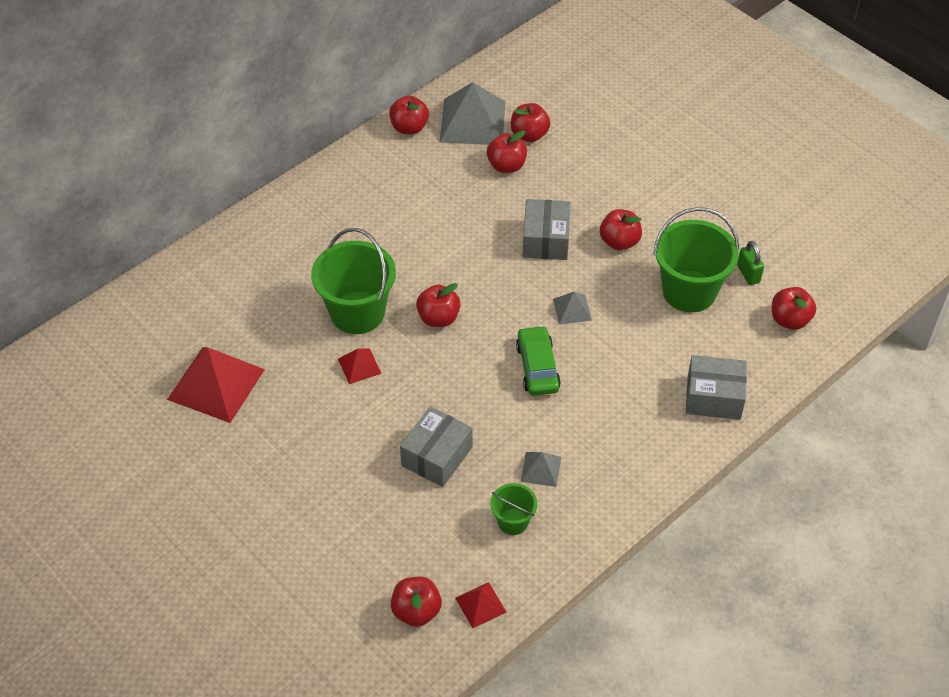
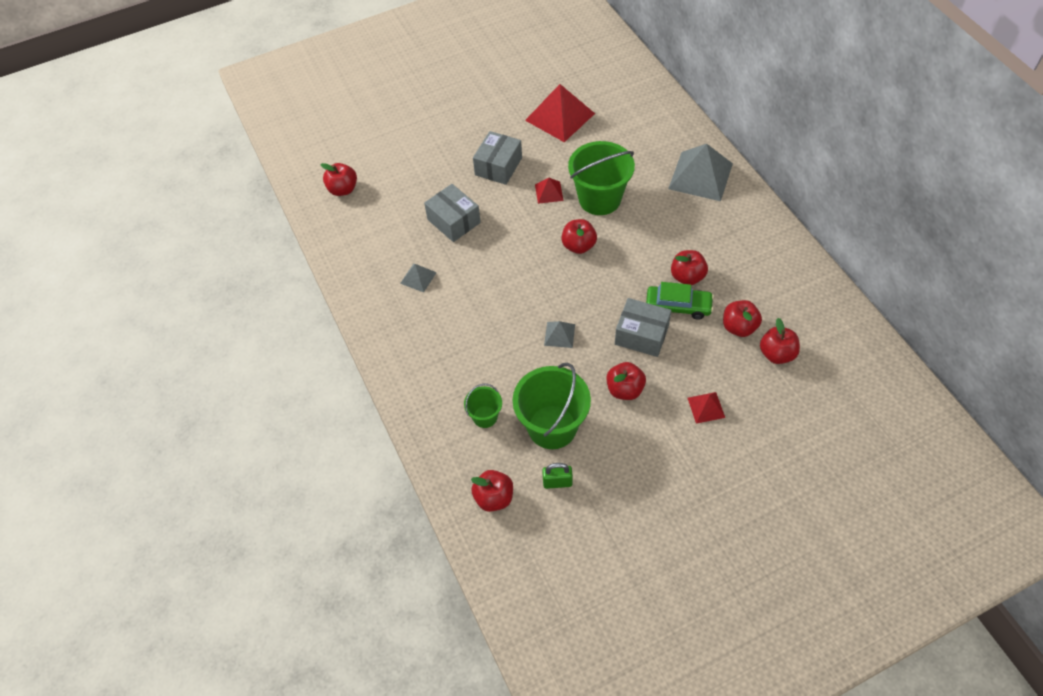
camera: 110 degrees right, 5 degrees up
red apple [389,96,429,134] -> red apple moved to [671,250,708,285]
grey pyramid [439,82,505,145] -> grey pyramid moved to [668,144,733,201]
red pyramid [455,582,507,628] -> red pyramid moved to [687,392,725,424]
green bucket [490,483,537,535] -> green bucket moved to [464,384,502,428]
green car [516,325,561,396] -> green car moved to [646,282,714,320]
grey box [686,355,747,420] -> grey box moved to [473,131,522,185]

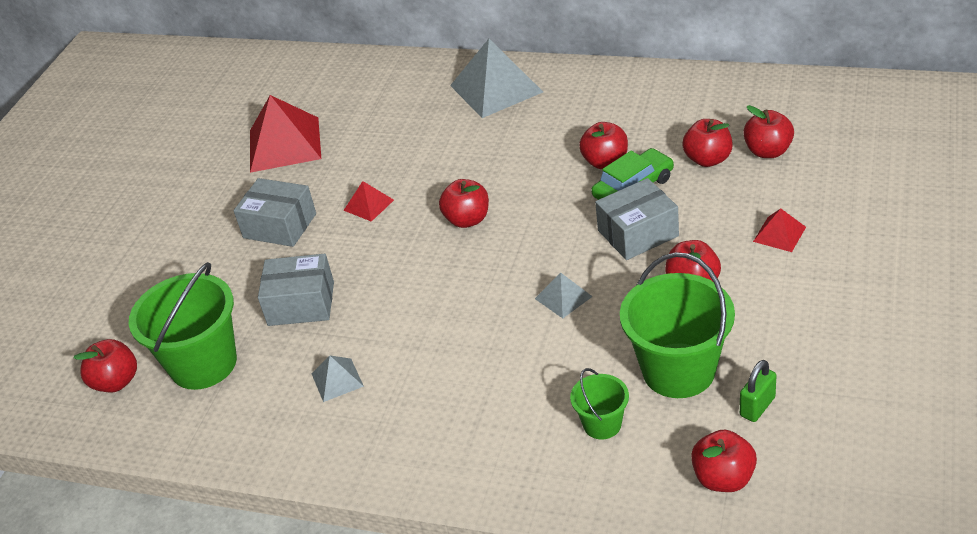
camera: 45 degrees left, 15 degrees down
grey box [473,131,522,185] -> grey box turned 45 degrees counterclockwise [234,178,316,247]
green bucket [568,141,635,215] -> green bucket moved to [129,262,237,390]

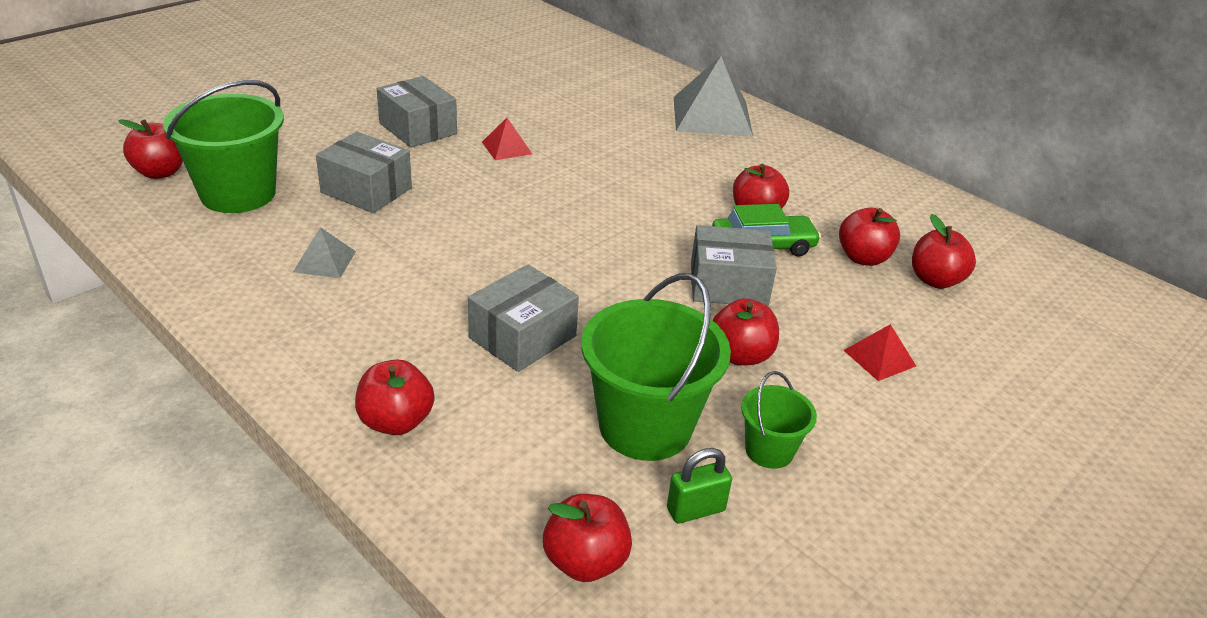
camera: 20 degrees right, 5 degrees down
red pyramid [250,95,321,173] -> none
red apple [439,179,489,228] -> red apple moved to [355,360,435,435]
grey pyramid [535,272,593,318] -> none
green bucket [570,368,629,439] -> green bucket moved to [741,371,817,469]
none -> grey box [468,265,579,372]

